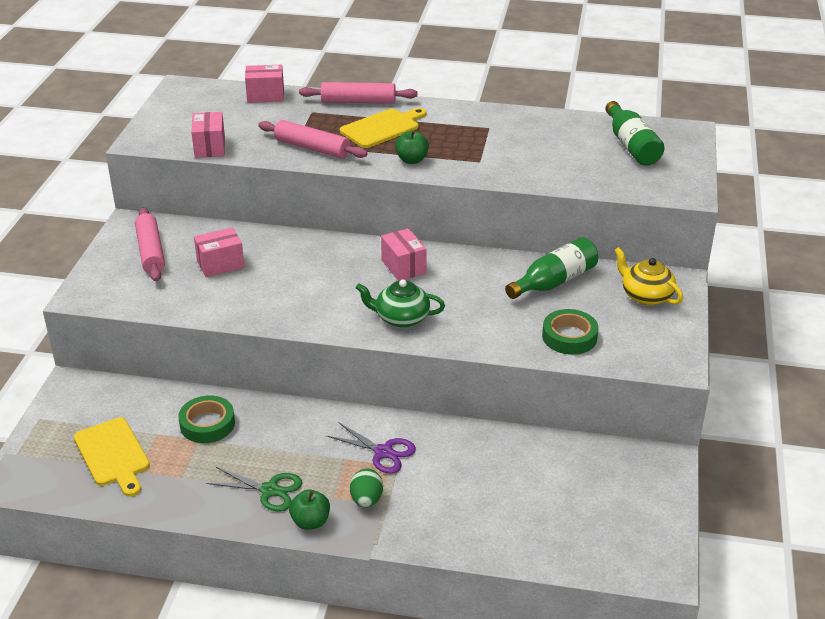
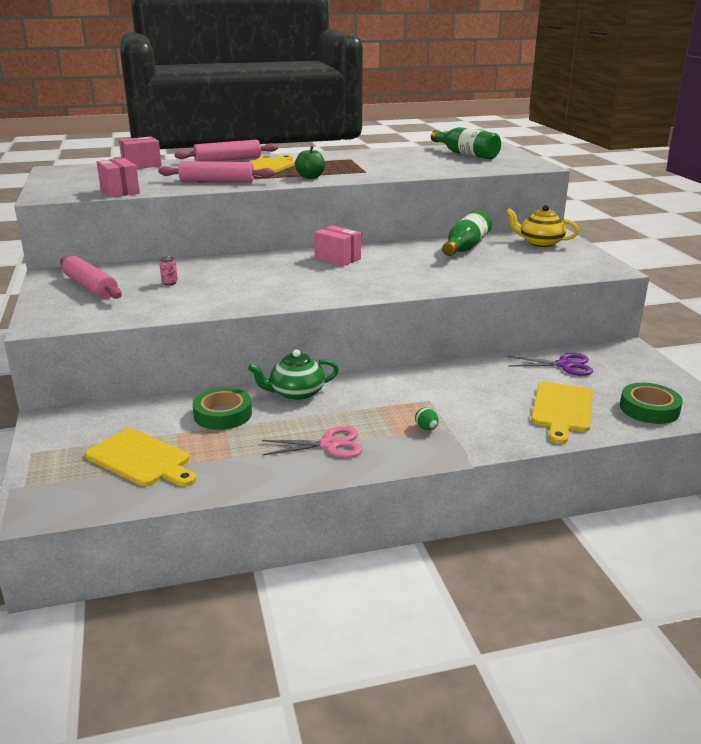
camera: 25 degrees left, 10 degrees down
pink box [194,227,244,277] -> pink can [159,256,178,285]
green scissors [206,467,302,511] -> pink scissors [262,426,362,458]
green apple [289,489,330,530] -> none
purple scissors [327,422,416,474] -> purple scissors moved to [507,353,593,376]
green egg [350,469,383,508] -> green egg [415,407,439,430], size x0.64
green teapot [356,279,445,328] -> green teapot moved to [248,349,339,401]
green tape [542,309,599,355] -> green tape moved to [620,383,683,424]
none -> yellow cutting board [531,382,593,444]

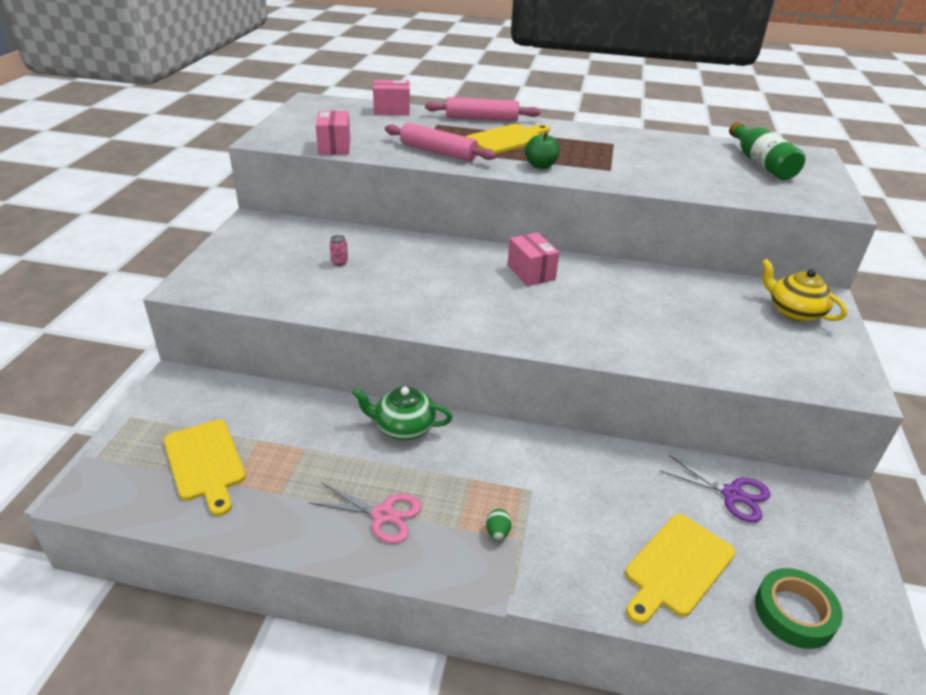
camera: 25 degrees right, 10 degrees up
pink rolling pin [60,256,122,299] -> none
green tape [193,388,252,430] -> none
green bottle [442,210,492,256] -> none

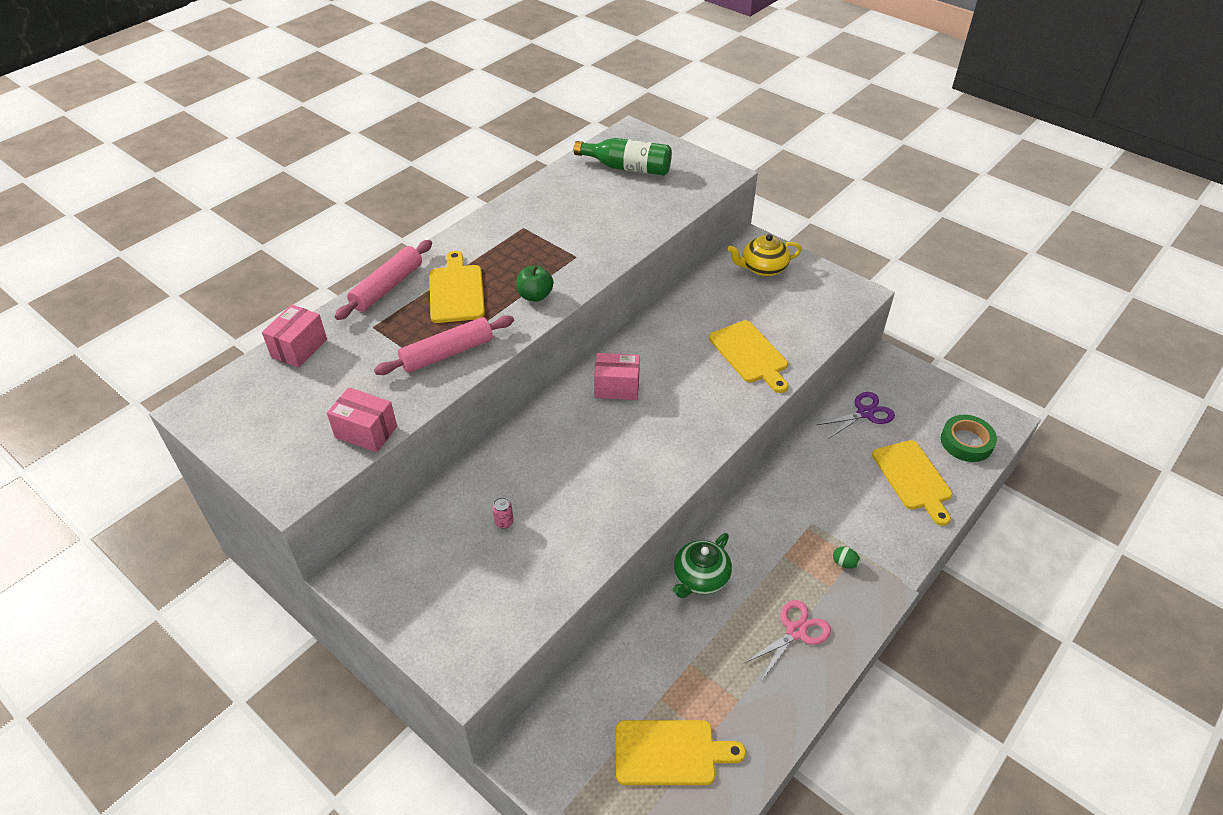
camera: 60 degrees left, 10 degrees up
none -> yellow cutting board [709,320,788,393]

